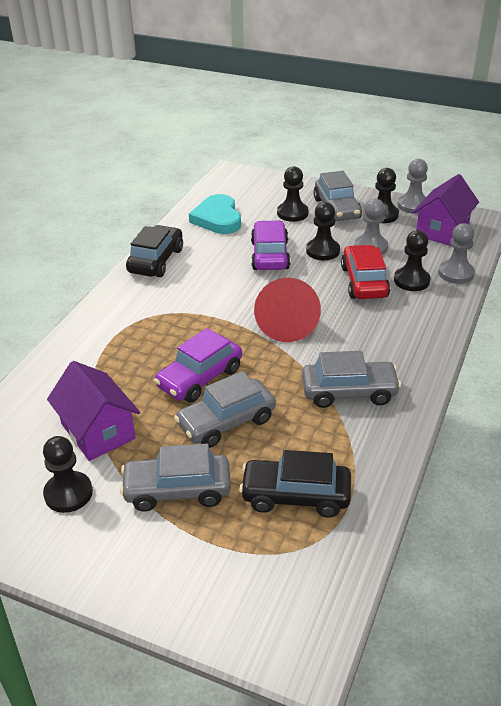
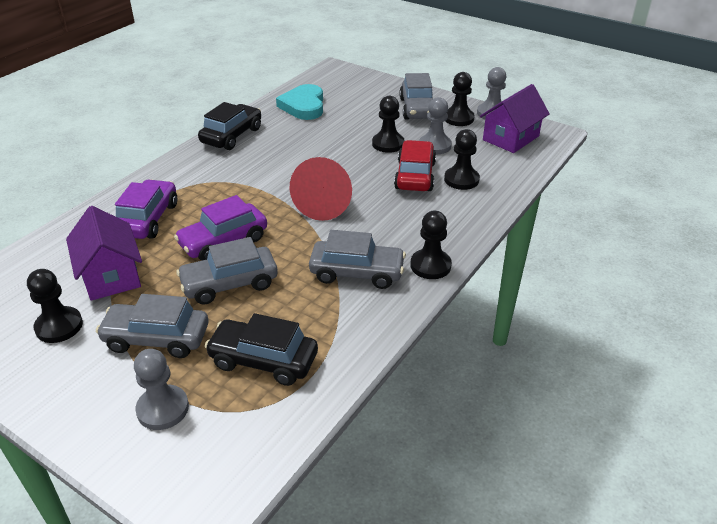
camera: 10 degrees right, 0 degrees up
purple car [251,220,290,270] -> purple car moved to [115,179,177,239]
black pawn [277,166,309,222] -> black pawn moved to [410,211,452,279]
grey pawn [438,223,475,284] -> grey pawn moved to [134,349,189,430]

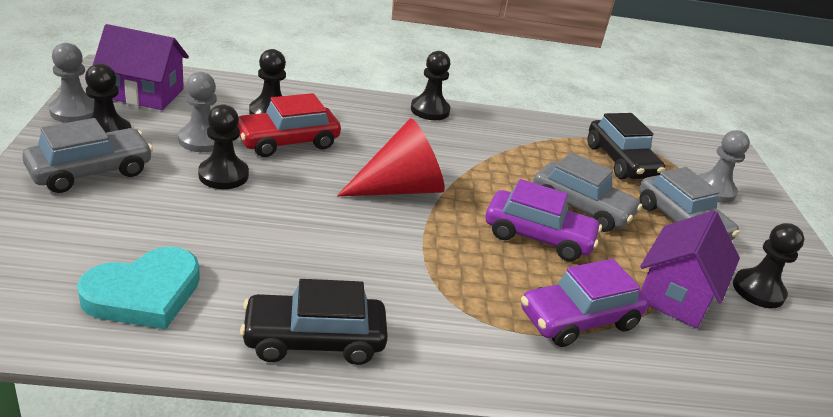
camera: 130 degrees left, 5 degrees down
grey car [309,230,406,289] -> none

